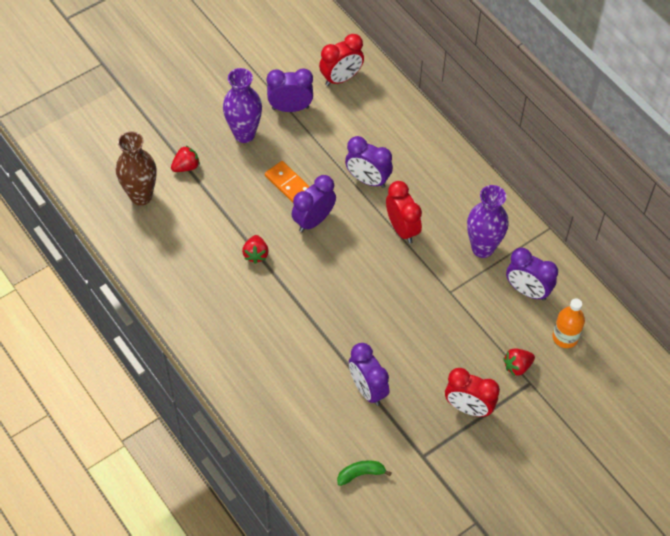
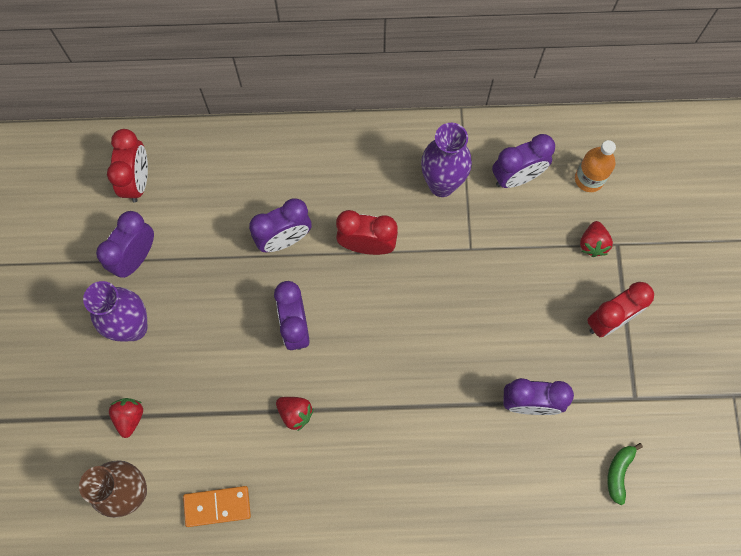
camera: 55 degrees left, 15 degrees up
orange domino [265,161,310,203] -> orange domino moved to [183,486,251,527]

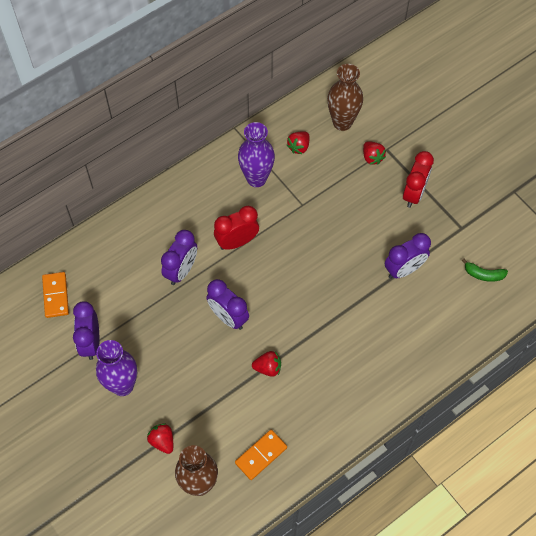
camera: 35 degrees left, 10 degrees down
red clock [107,129,148,202] -> orange domino [42,272,69,318]
purple clock [492,134,555,188] -> red strawberry [287,131,310,154]
orange bottle [575,140,616,192] -> brown vase [327,64,363,131]
green banana [607,443,643,505] -> green banana turned 60 degrees counterclockwise [462,259,508,282]

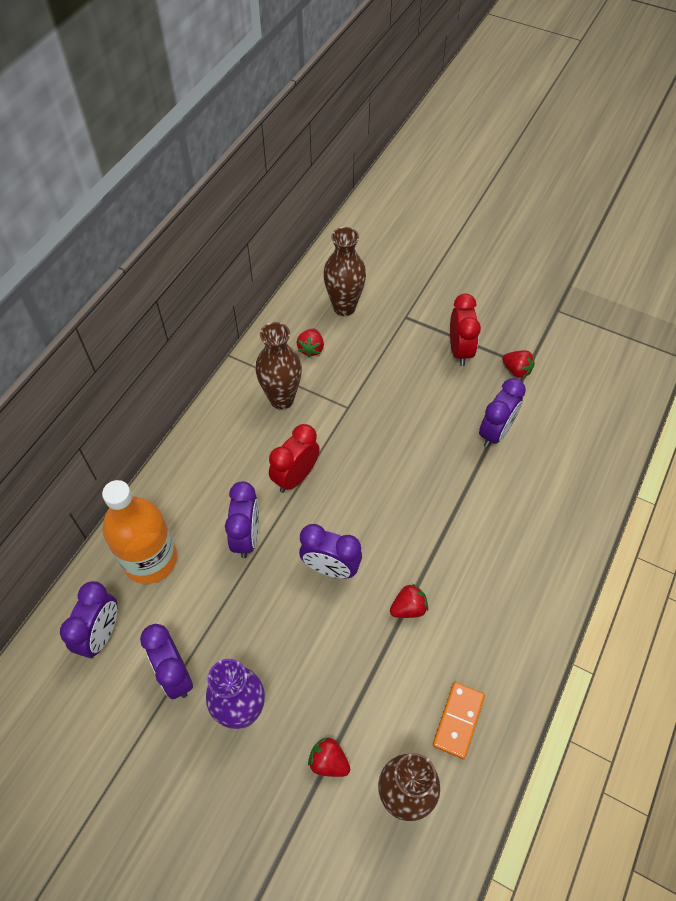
camera: 25 degrees left, 5 degrees down
orange domino [42,272,69,318] -> purple clock [60,581,117,659]
purple vase [238,122,275,187] -> brown vase [255,322,302,410]
red strawberry [363,141,386,165] -> red strawberry moved to [502,350,535,378]
green banana [462,259,508,282] -> none
none -> orange bottle [102,480,177,584]

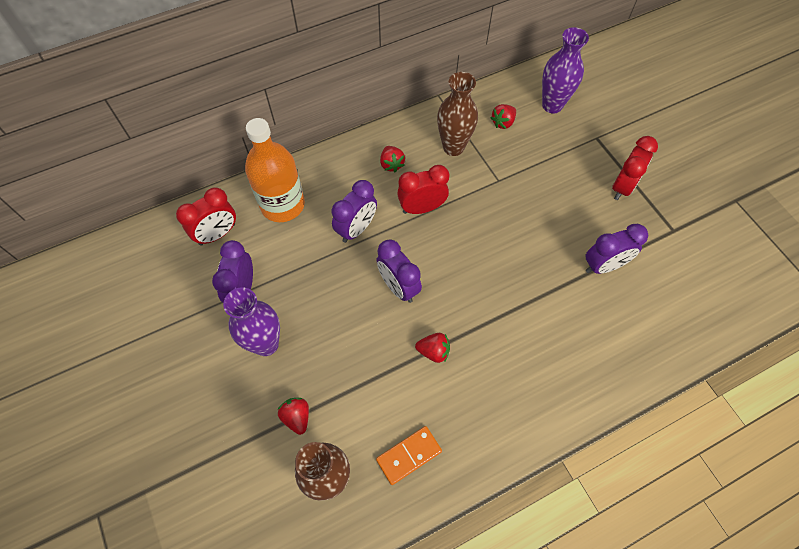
camera: 35 degrees right, 5 degrees up
purple clock [60,581,117,659] -> red clock [176,188,236,245]
brown vase [323,227,366,316] -> purple vase [542,27,589,114]
red strawberry [502,350,535,378] -> red strawberry moved to [380,146,405,172]

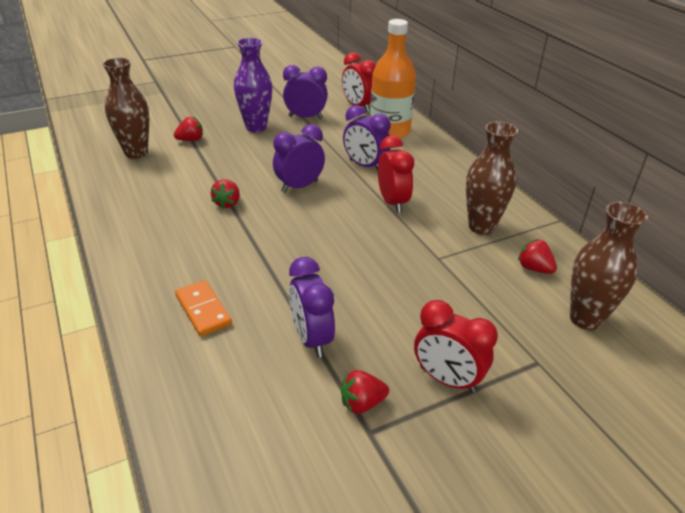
camera: 90 degrees right, 25 degrees down
orange domino [376,426,442,485] -> orange domino moved to [175,280,232,336]
red strawberry [380,146,405,172] -> red strawberry moved to [341,370,389,414]
purple vase [542,27,589,114] -> brown vase [570,202,648,330]

